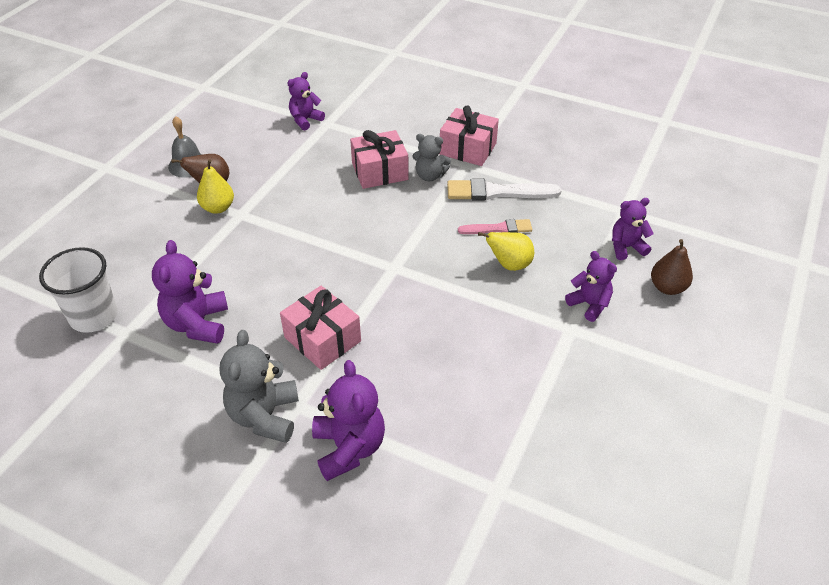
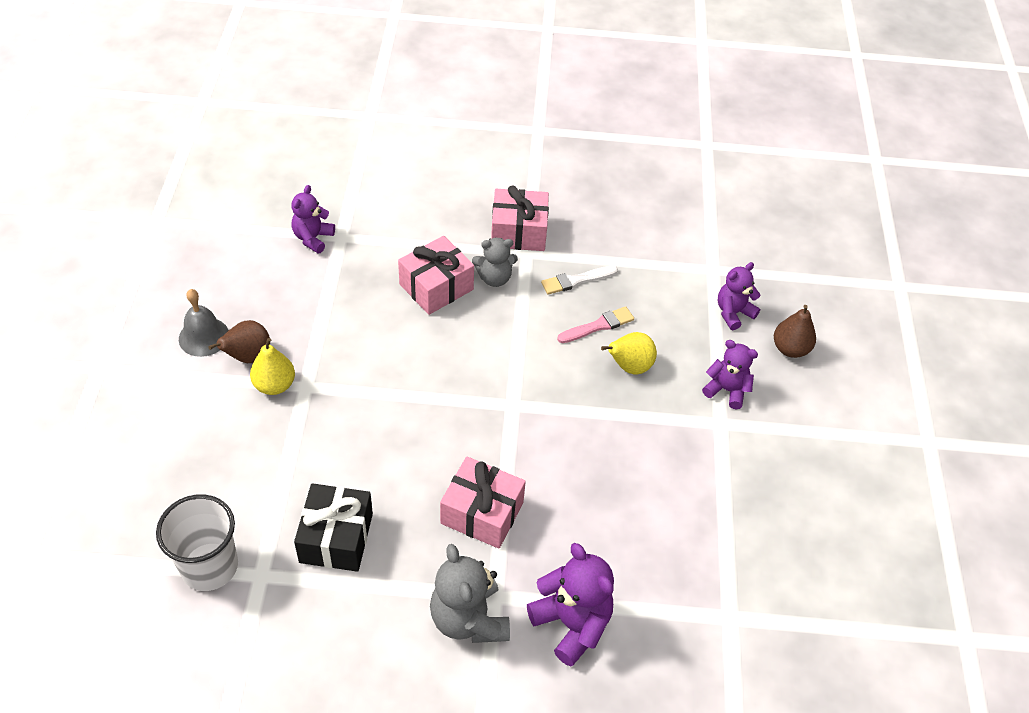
camera: 25 degrees left, 5 degrees up
purple teddy bear [152,240,228,344] -> black gift [294,483,373,572]
white brush [447,179,562,201] -> white brush [541,266,618,295], size x0.62

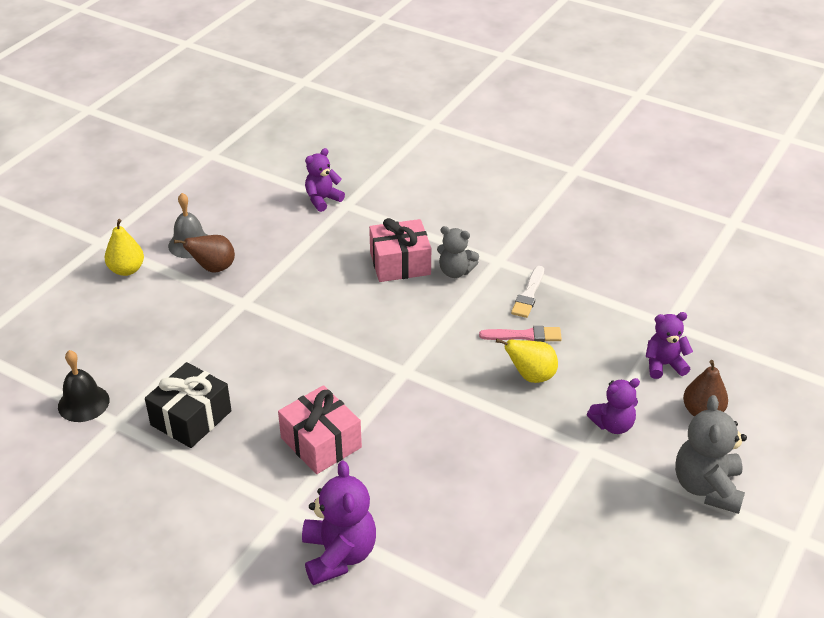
camera: 30 degrees right, 10 degrees down
white cup [156,494,238,591] -> black bell [58,350,109,422]
yellow pear [250,338,295,395] -> yellow pear moved to [104,219,144,276]
grey teddy bear [430,544,510,643] -> grey teddy bear moved to [675,395,747,514]
pink gift [491,185,549,251] -> none
white brush [541,266,618,295] -> white brush turned 75 degrees counterclockwise [511,266,544,318]
purple teddy bear [702,340,758,409] -> purple teddy bear turned 105 degrees clockwise [587,378,640,434]

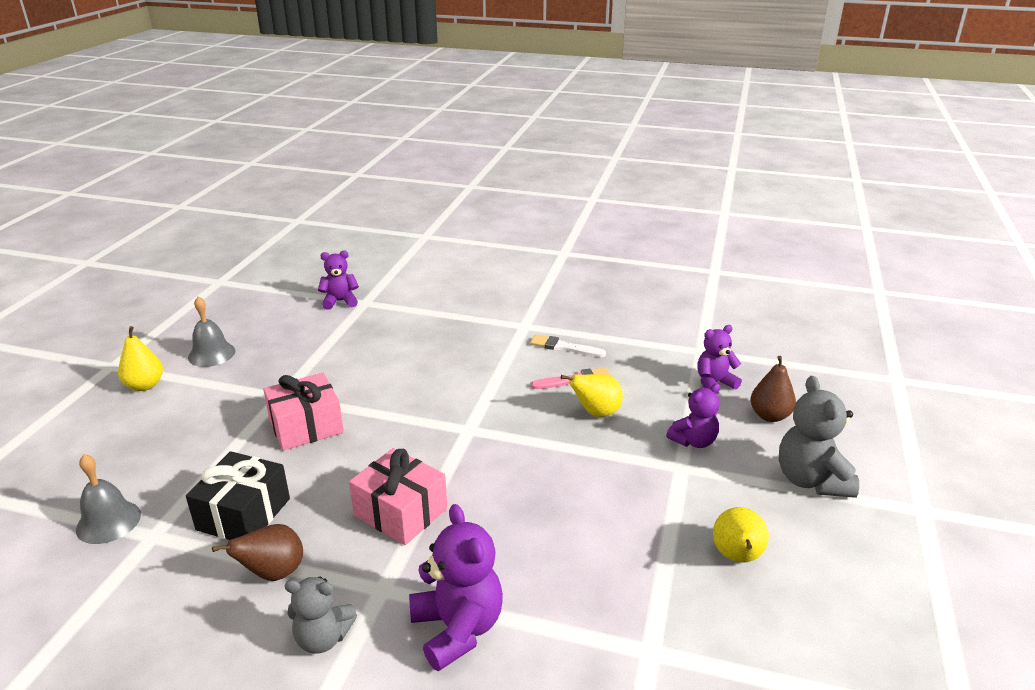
camera: 15 degrees left, 10 degrees down
black bell [58,350,109,422] -> grey bell [76,454,141,544]
brown pear [174,235,235,272] -> brown pear moved to [212,524,303,581]
purple teddy bear [305,148,345,212] -> purple teddy bear turned 45 degrees clockwise [318,250,359,310]
pink gift [369,218,431,282] -> pink gift moved to [263,373,344,451]
grey teddy bear [437,226,479,278] -> grey teddy bear moved to [284,577,357,654]
white brush [511,266,544,318] -> white brush turned 105 degrees clockwise [530,334,606,357]
none -> yellow pear [713,507,769,563]

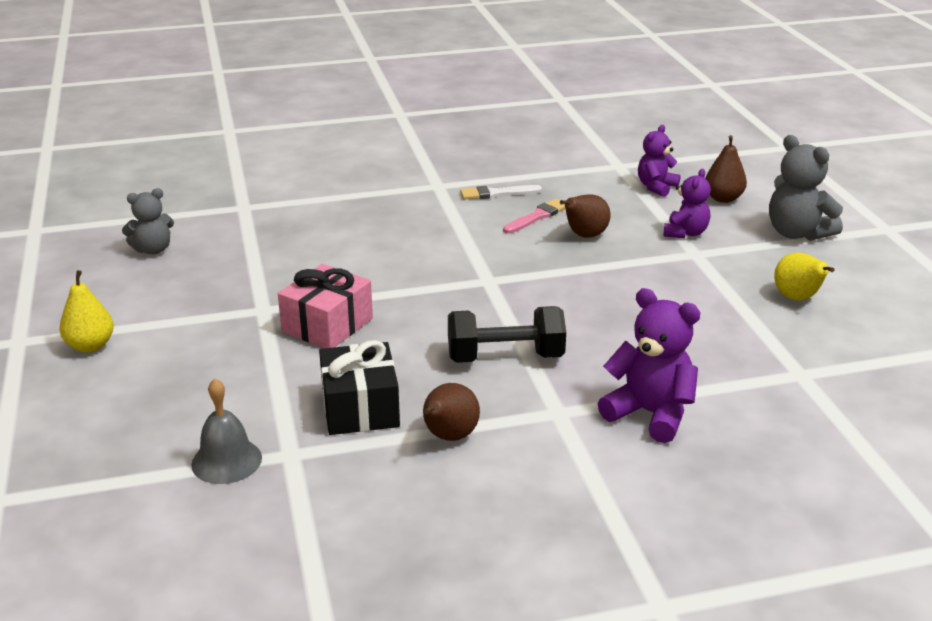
camera: 30 degrees left, 0 degrees up
grey bell [188,296,235,367] -> none
grey teddy bear [284,577,357,654] -> grey teddy bear moved to [122,188,174,255]
purple teddy bear [318,250,359,310] -> none
pink gift [349,448,447,545] -> black dumbbell [448,306,566,363]
yellow pear [561,374,623,417] -> brown pear [560,194,611,238]

